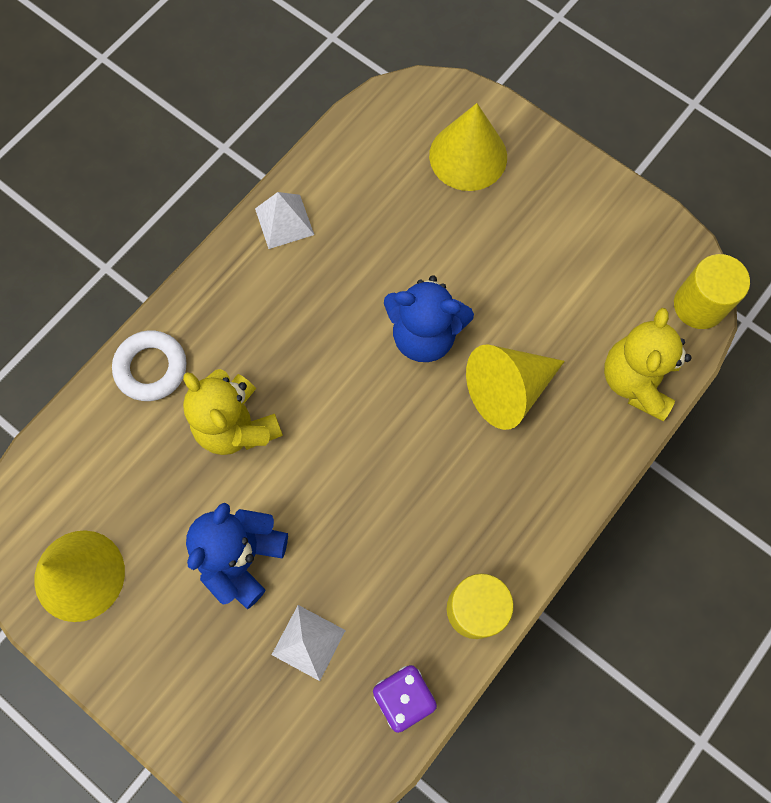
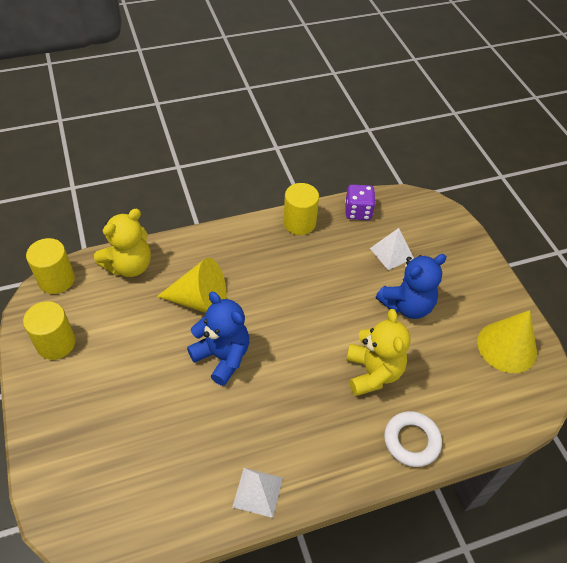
camera: 150 degrees left, 20 degrees down
yellow cone [429,103,507,191] -> none
none -> yellow cylinder [23,301,75,360]

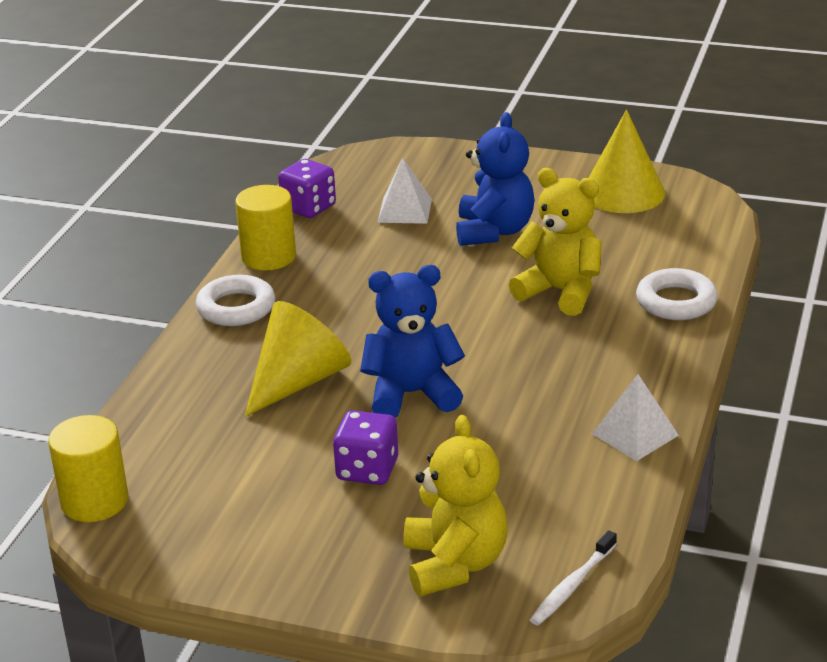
camera: 50 degrees left, 20 degrees down
yellow cylinder [23,301,75,360] -> none
yellow teddy bear [94,209,151,277] -> yellow teddy bear moved to [403,415,508,596]
none -> white ring [196,275,275,326]
none -> purple dice [333,410,398,485]
none -> white toothbrush [530,530,617,626]

